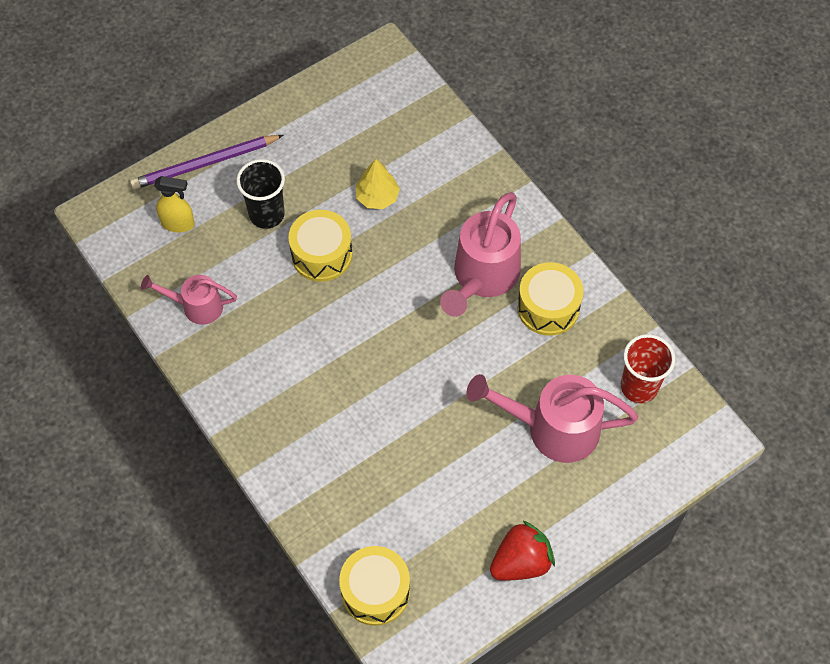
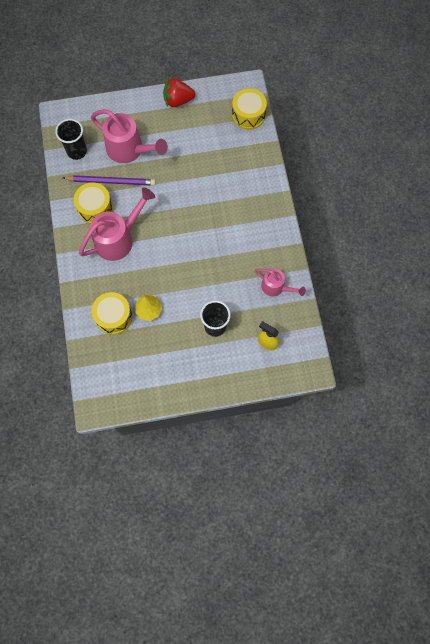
camera: 155 degrees left, 10 degrees up
purple pencil [130,135,283,189] -> purple pencil moved to [63,175,156,185]
yellow drum [288,210,352,282] -> yellow drum moved to [92,292,132,335]
red cup [621,334,676,403] -> black cup [55,119,87,160]

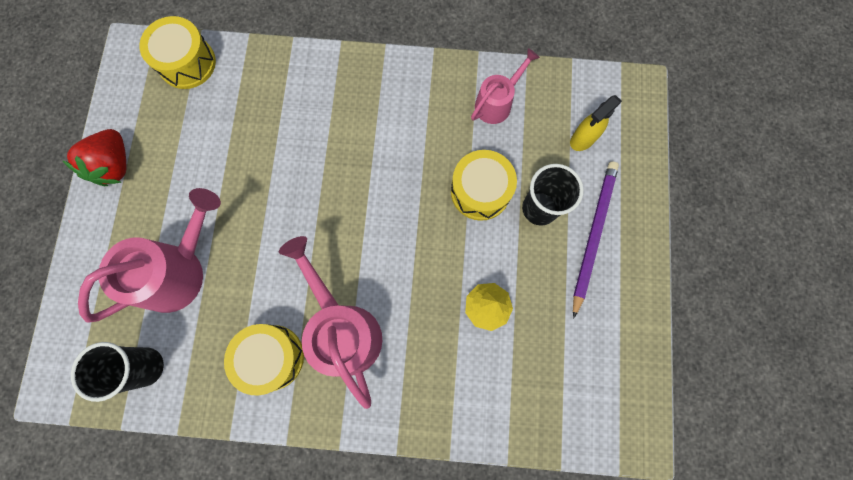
camera: 75 degrees left, 5 degrees up
purple pencil [63,175,156,185] -> purple pencil moved to [573,161,619,319]
yellow drum [92,292,132,335] -> yellow drum moved to [451,150,517,221]

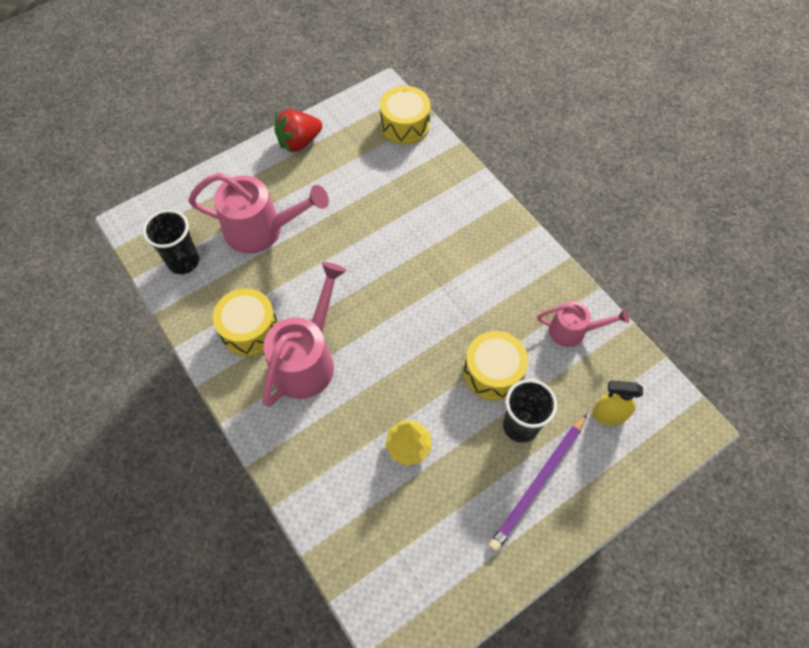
camera: 50 degrees right, 15 degrees down
purple pencil [573,161,619,319] -> purple pencil turned 150 degrees clockwise [488,414,587,552]

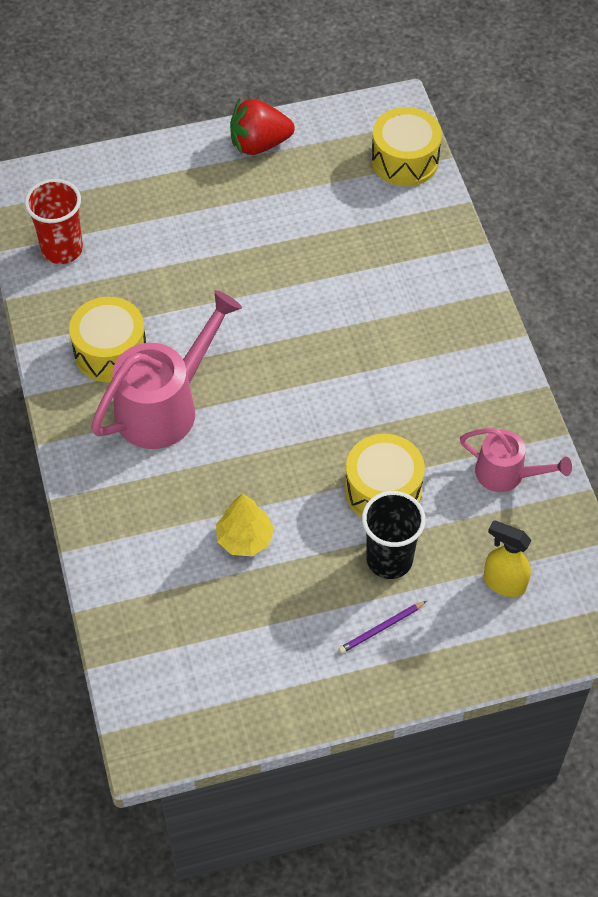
camera: 20 degrees right, 5 degrees down
black cup [143,210,199,274] -> red cup [25,179,83,264]
pink watering can [188,173,329,254] -> none
purple pencil [488,414,587,552] -> purple pencil [339,601,427,653], size x0.48

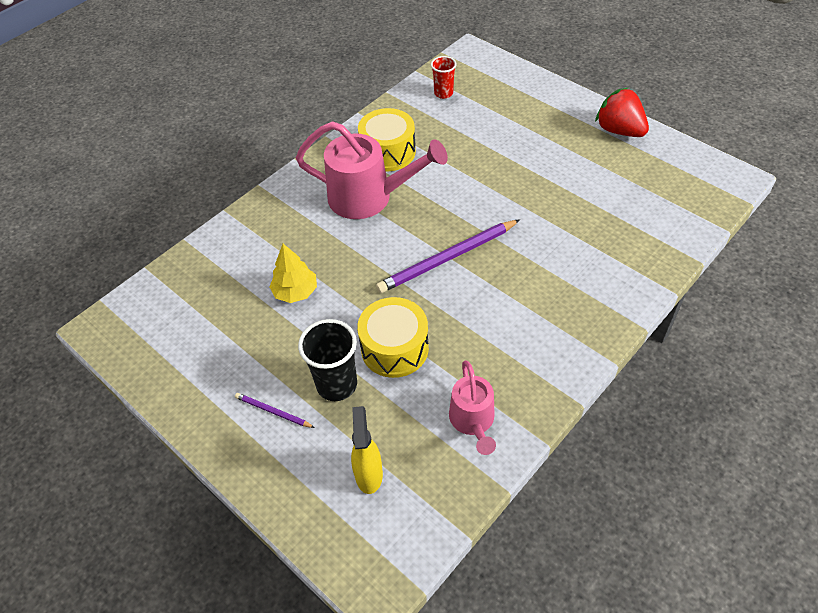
camera: 60 degrees right, 5 degrees down
red cup [25,179,83,264] -> red cup [431,56,457,99], size x0.63
yellow drum [371,107,442,186] -> none
none -> purple pencil [376,219,520,293]

